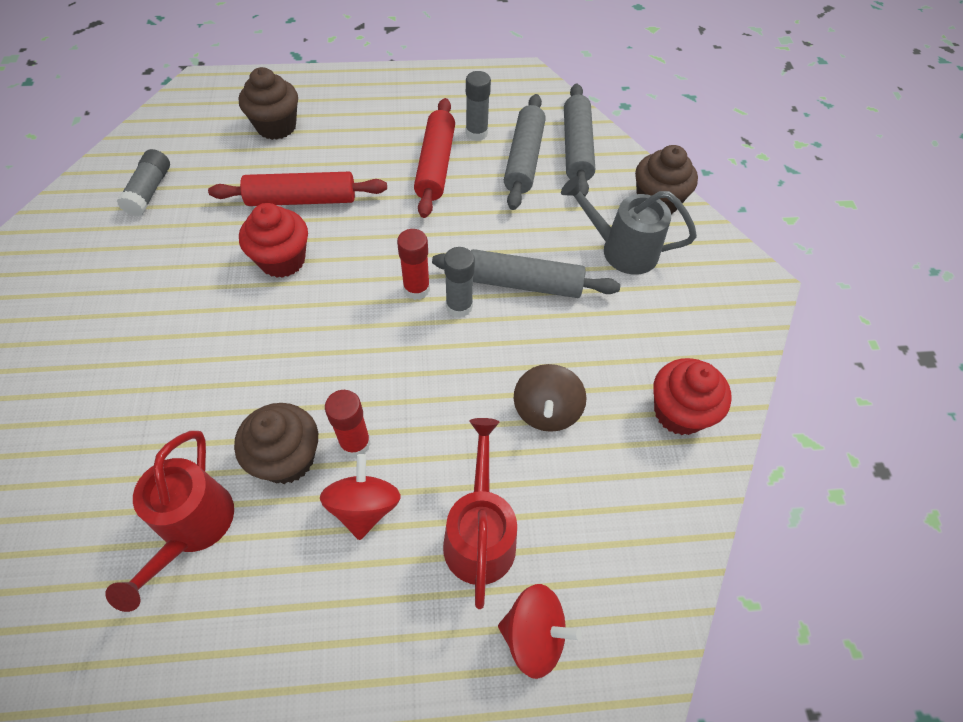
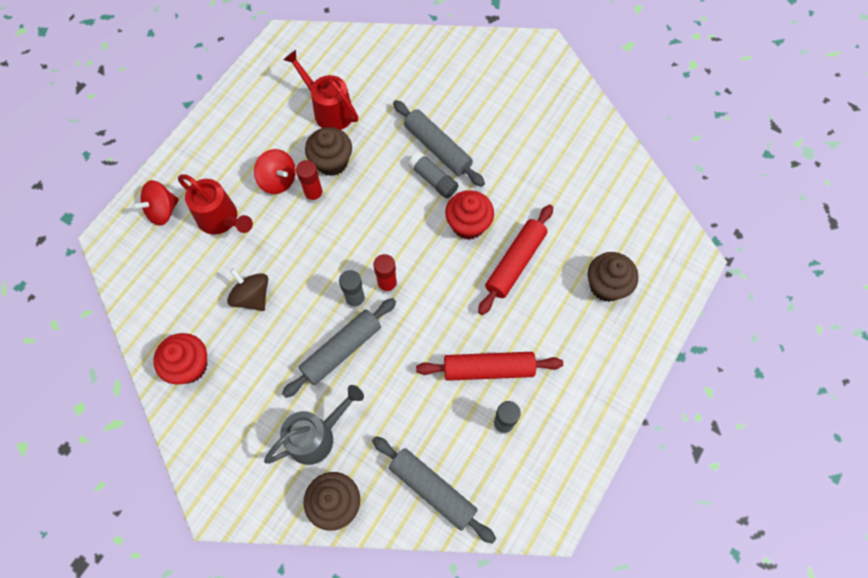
camera: 130 degrees right, 10 degrees up
grey glue stick [117,149,170,216] -> grey glue stick moved to [409,152,458,198]
red rolling pin [414,98,455,218] -> red rolling pin turned 45 degrees counterclockwise [416,352,563,381]
grey rolling pin [504,94,546,210] -> grey rolling pin moved to [393,100,485,187]

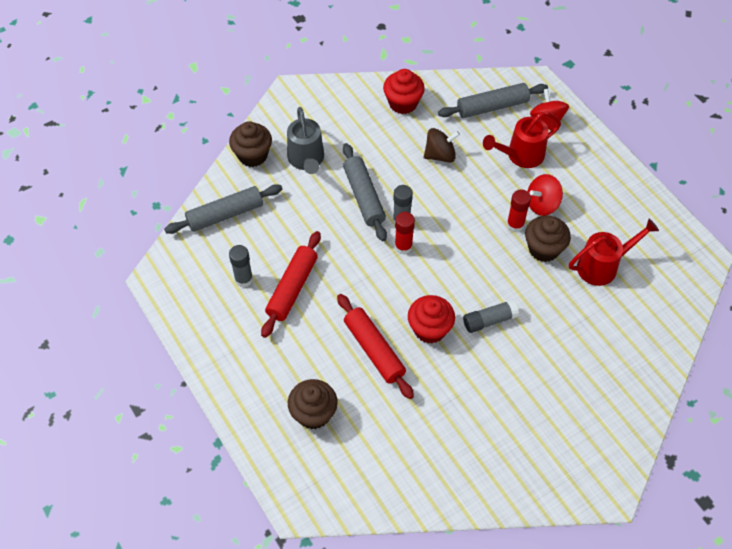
camera: 115 degrees right, 10 degrees down
grey rolling pin [393,100,485,187] -> grey rolling pin moved to [438,83,548,118]

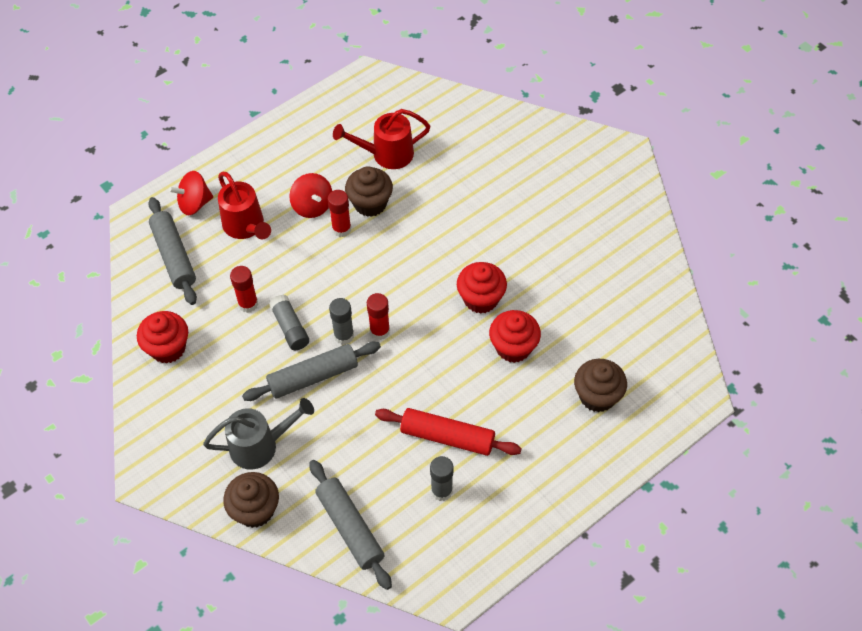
camera: 95 degrees left, 0 degrees up
red rolling pin [337,294,414,399] -> red cupcake [489,310,541,363]
brown spinning top [424,128,460,163] -> red glue stick [230,266,258,313]
grey glue stick [463,299,519,333] -> grey glue stick moved to [269,295,309,350]
red watering can [569,219,659,286] -> red watering can turned 75 degrees counterclockwise [333,109,430,169]

